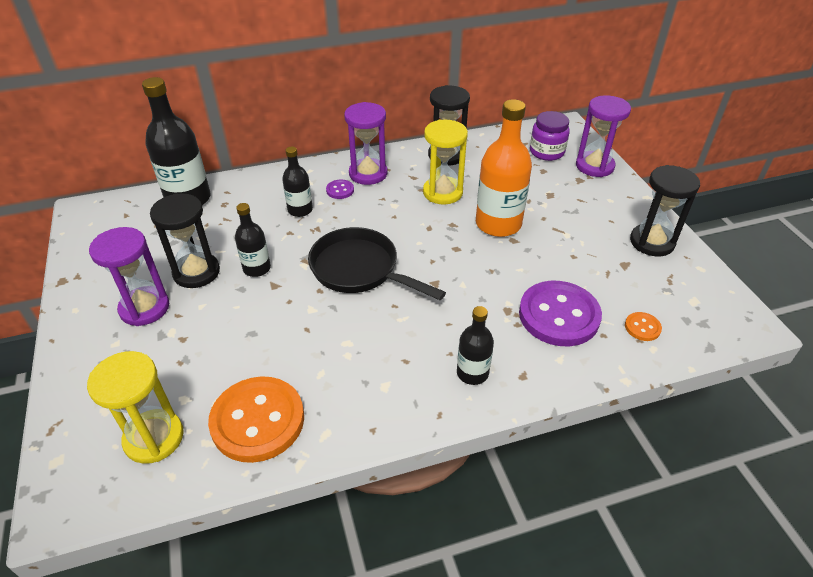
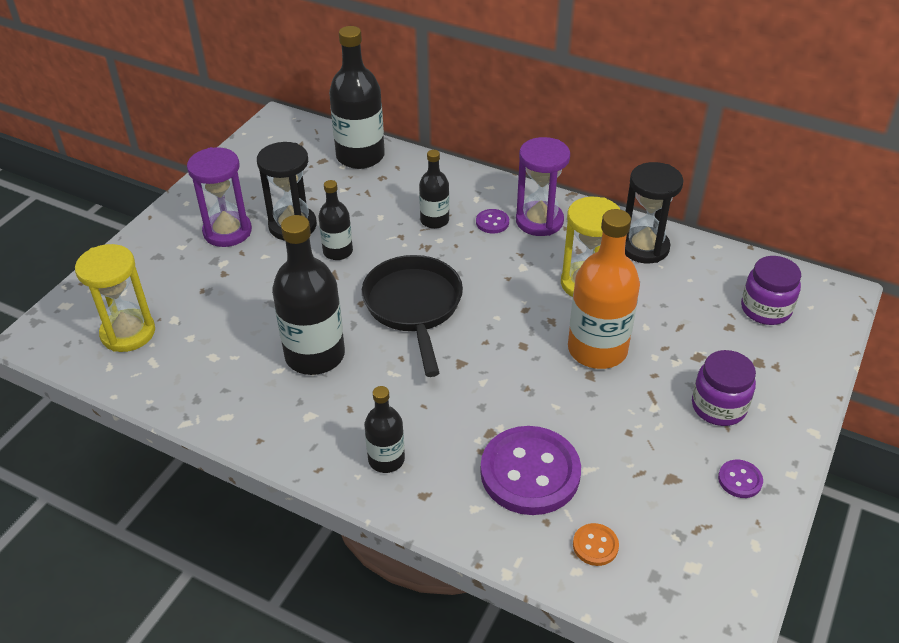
camera: 45 degrees right, 0 degrees up
orange button [208,376,304,463] -> none
purple hourglass [576,95,631,177] -> none
black hourglass [630,165,700,256] -> purple button [718,460,763,498]
none -> black bottle [272,215,345,375]
none -> purple jar [692,350,756,426]

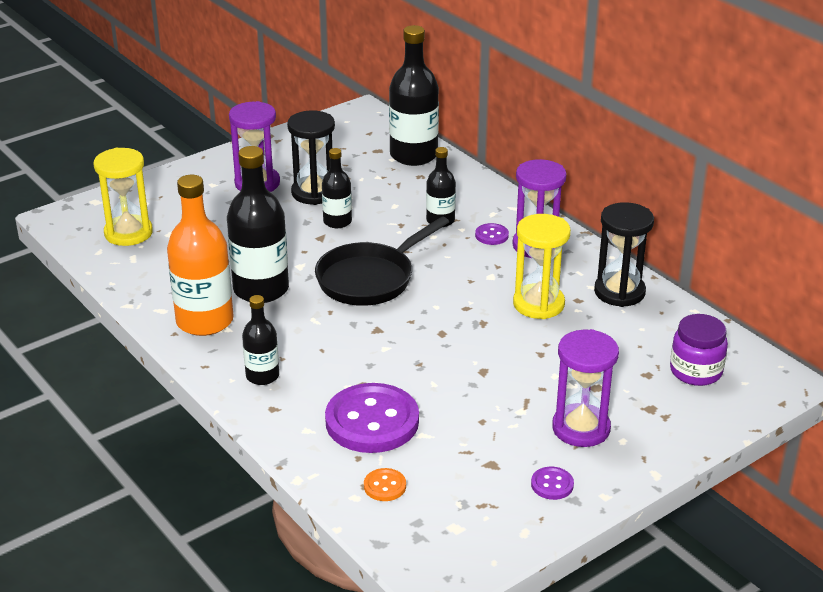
camera: 25 degrees right, 10 degrees down
black pan [362,255,463,377] -> black pan turned 150 degrees counterclockwise [315,216,449,306]
orange bottle [568,209,640,369] -> orange bottle moved to [167,175,234,336]
purple jar [692,350,756,426] -> purple hourglass [552,329,619,447]

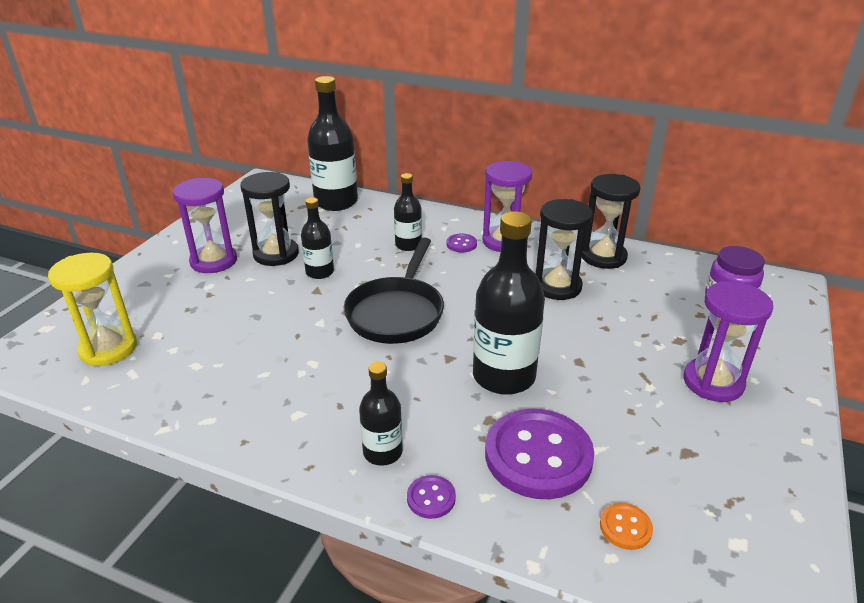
camera: 30 degrees left, 0 degrees up
orange bottle [167,175,234,336] -> none
black bottle [227,146,289,303] -> black bottle moved to [473,211,545,395]
yellow hourglass [513,214,571,319] -> black hourglass [536,199,593,300]
purple button [531,467,574,500] -> purple button moved to [407,475,456,519]

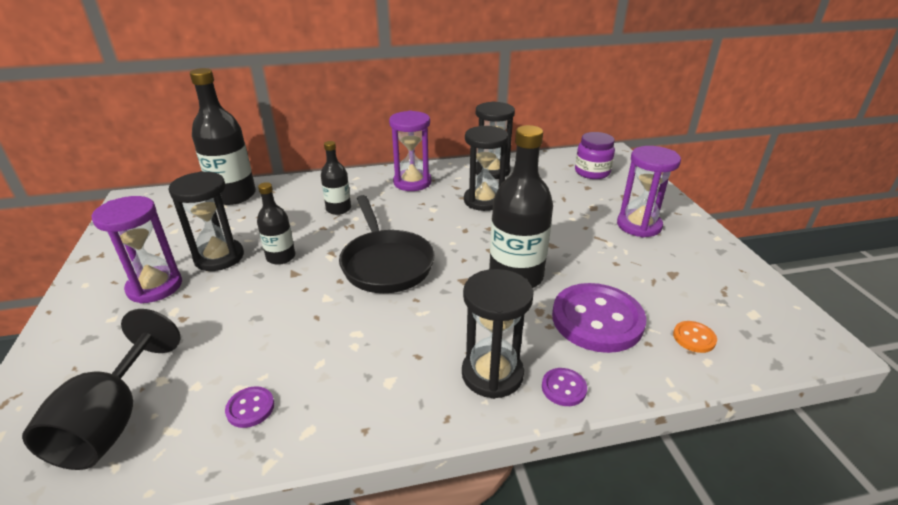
camera: 35 degrees left, 0 degrees up
yellow hourglass [48,253,137,366] -> black goblet [22,309,181,470]
black bottle [359,362,403,466] -> black hourglass [462,269,534,399]
purple button [446,234,477,252] -> purple button moved to [225,386,274,428]

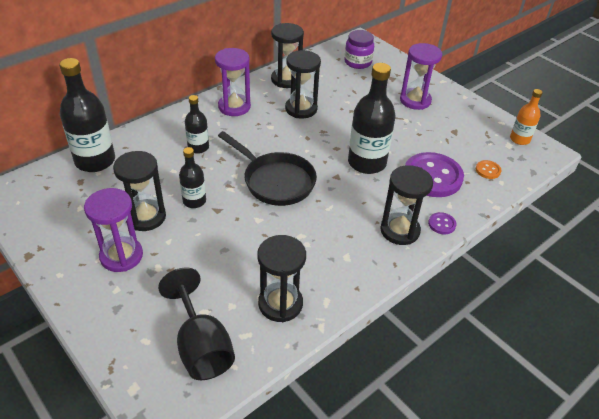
camera: 30 degrees left, 10 degrees up
purple button [225,386,274,428] -> black hourglass [257,235,306,322]
none -> orange bottle [510,89,543,145]

